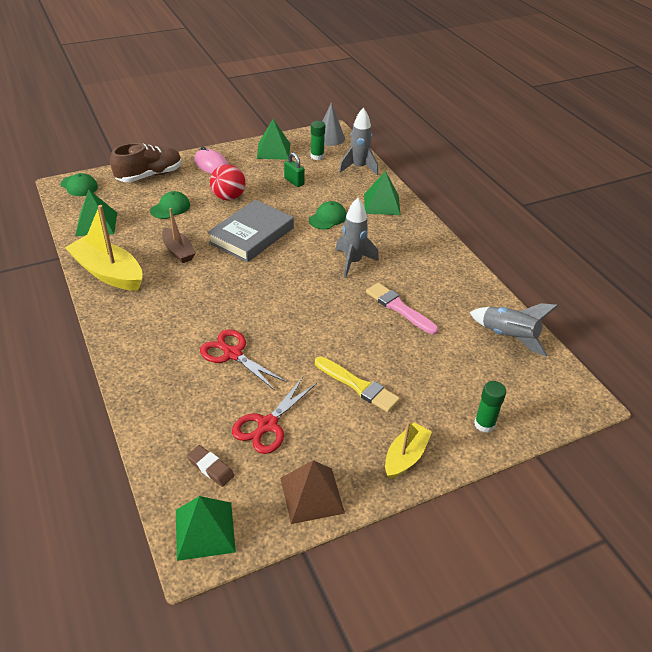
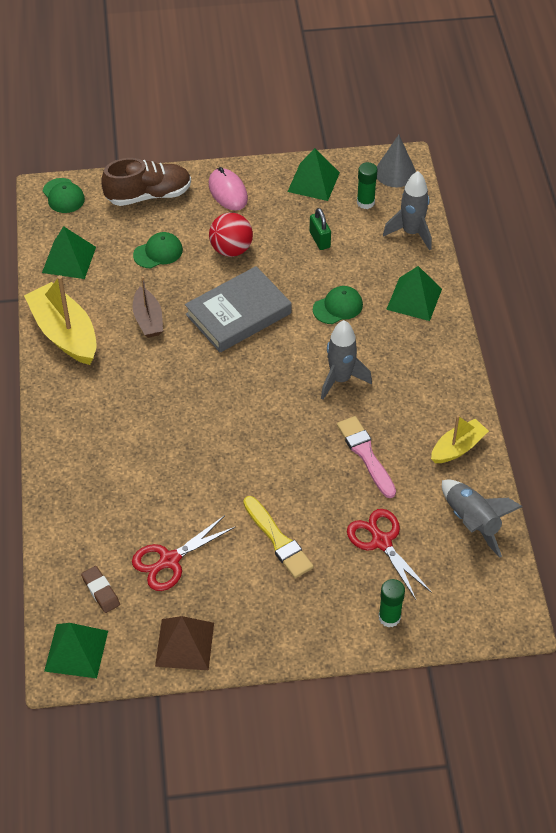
camera: 20 degrees right, 10 degrees up
red scissors [200,329,287,390] -> red scissors moved to [347,509,432,600]
yellow boat [385,421,432,479] -> yellow boat moved to [431,415,489,463]

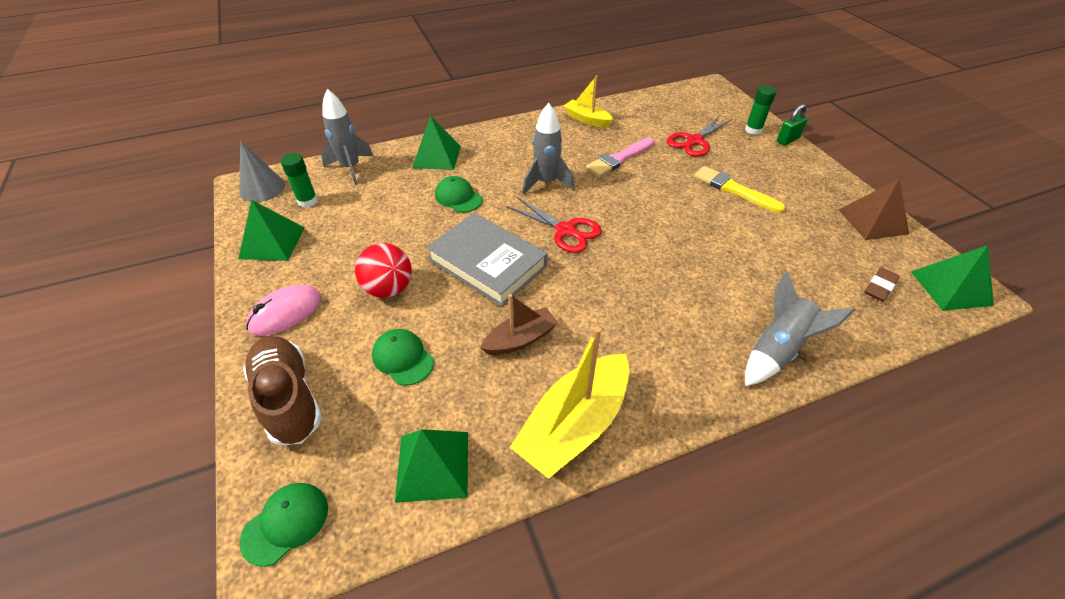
camera: 105 degrees left, 5 degrees down
red scissors [132,515,235,591] -> red scissors moved to [506,197,602,253]
yellow brush [243,496,314,578] -> yellow brush turned 90 degrees counterclockwise [694,166,785,213]
green padlock [310,208,331,250] -> green padlock moved to [777,104,808,146]
grey rocket [442,480,522,558] -> grey rocket moved to [745,271,855,386]

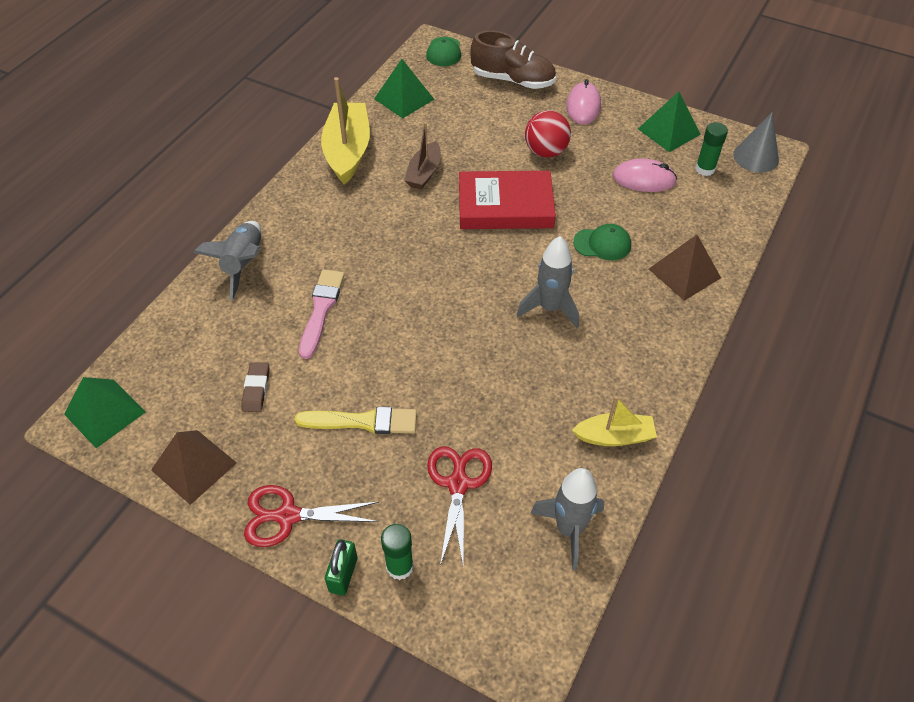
camera: 140 degrees right, 5 degrees up
grey rocket [321,89,374,185] -> grey rocket moved to [530,468,604,570]
green cap [372,329,434,386] -> none
green pyramid [412,115,461,170] -> brown pyramid [649,235,721,301]
grey book [426,213,547,306] -> red book [459,171,556,229]
red scissors [506,197,602,253] -> red scissors moved to [244,485,379,547]
pink brush [586,137,654,177] -> pink brush moved to [299,269,345,359]
brown eraser [864,267,900,301] -> brown eraser moved to [241,362,270,412]
none -> pink mouse [613,159,677,192]

